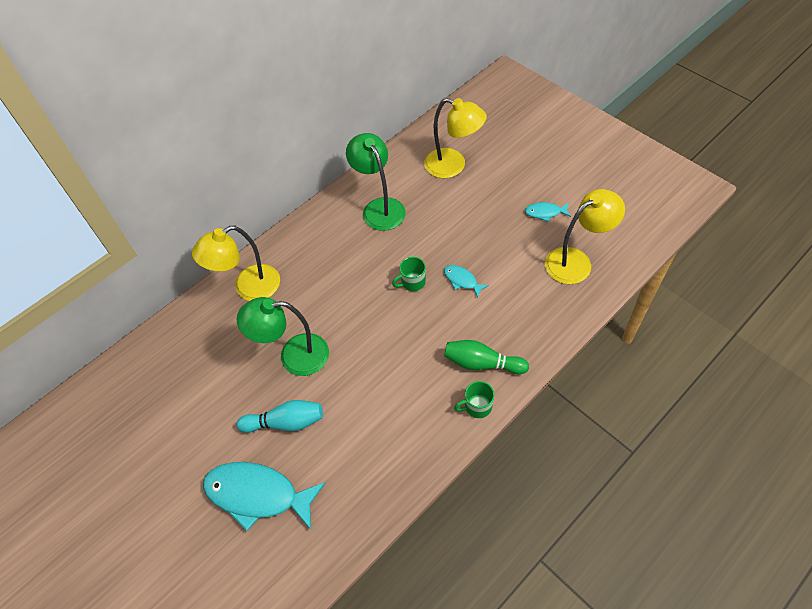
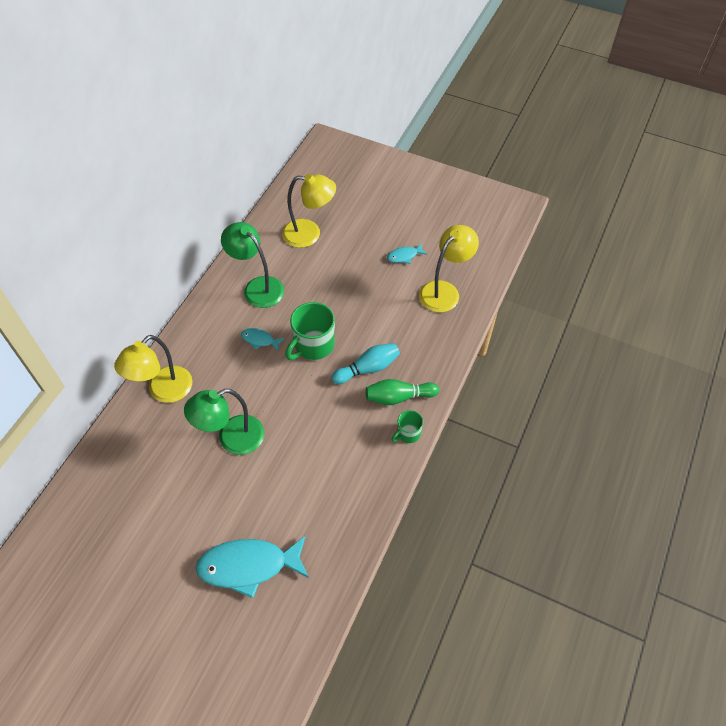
camera: 25 degrees left, 0 degrees up
turquoise bowling pin [236,400,323,433] -> turquoise bowling pin moved to [331,343,400,384]
green mug [392,257,426,291] -> green mug [285,302,335,360], size x1.81
turquoise fish [444,265,489,298] -> turquoise fish moved to [241,328,284,351]

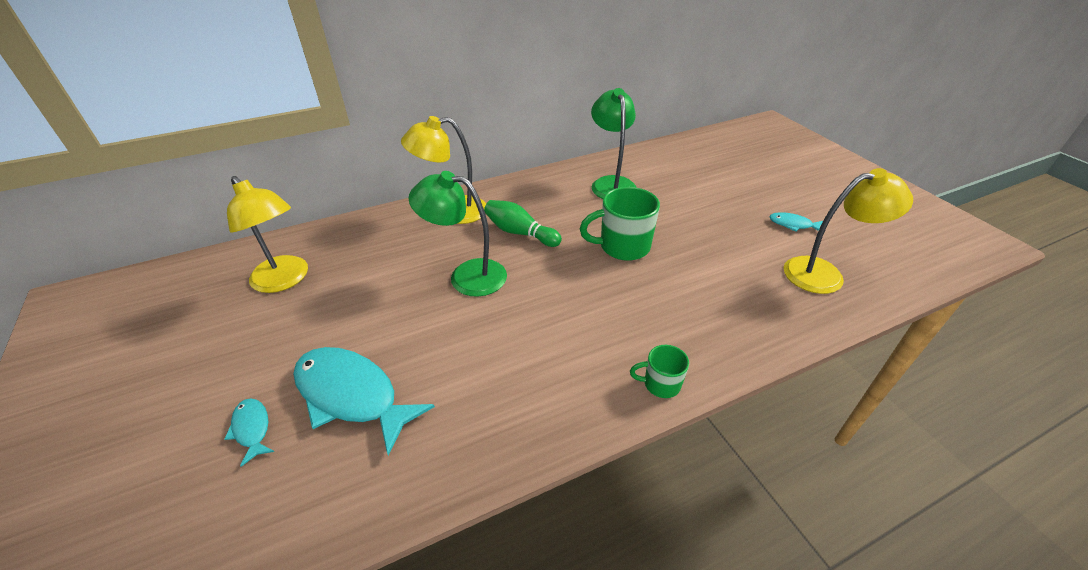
camera: 40 degrees right, 15 degrees down
turquoise fish [241,328,284,351] -> turquoise fish moved to [224,398,274,467]
yellow lamp [282,173,336,248] -> yellow lamp moved to [227,176,308,293]
turquoise bowling pin [331,343,400,384] -> none
green bowling pin [365,379,439,405] -> green bowling pin moved to [484,200,562,247]

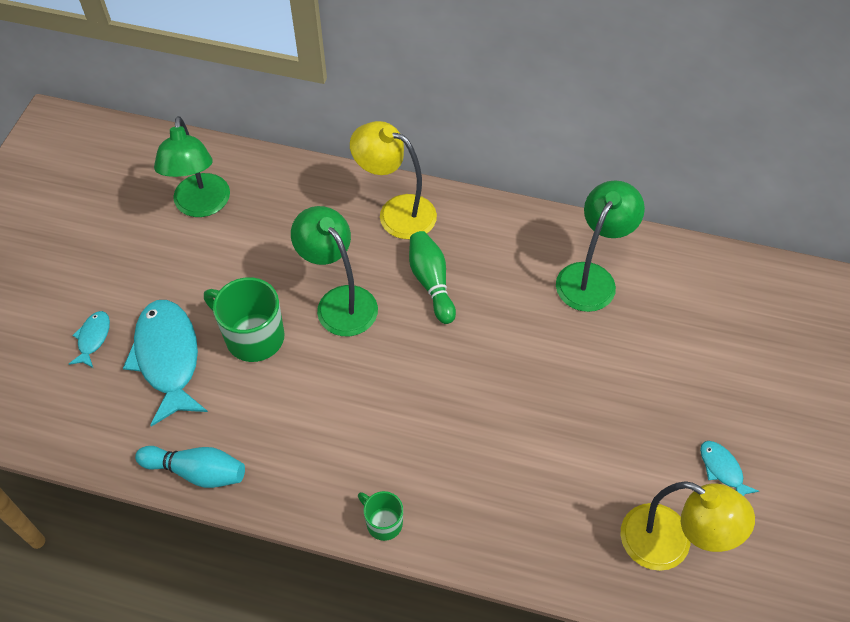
camera: 40 degrees right, 15 degrees up
yellow lamp [227,176,308,293] -> green lamp [154,116,230,217]
green mug [580,187,660,261] -> green mug moved to [204,277,285,362]
none -> turquoise bowling pin [135,446,245,488]

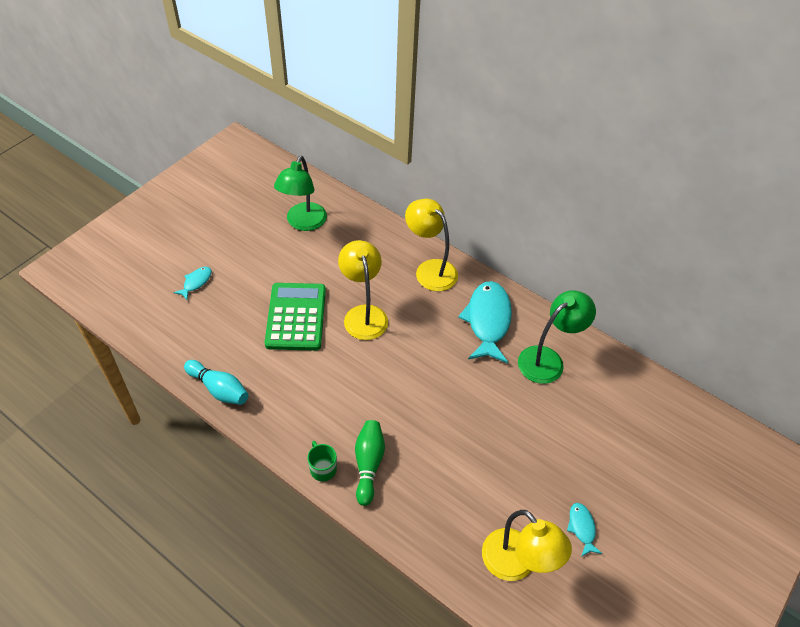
camera: 20 degrees right, 5 degrees down
turquoise fish [123,300,208,427] -> turquoise fish moved to [458,281,512,363]
green mug [204,277,285,362] -> green calculator [265,283,326,351]
green lamp [291,206,378,336] -> yellow lamp [338,240,388,340]
green bowling pin [409,231,456,324] -> green bowling pin moved to [355,420,385,506]

